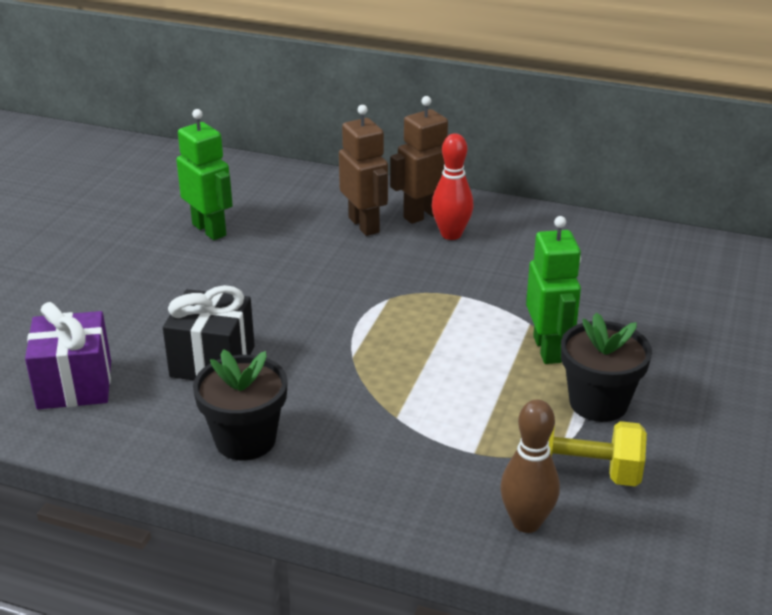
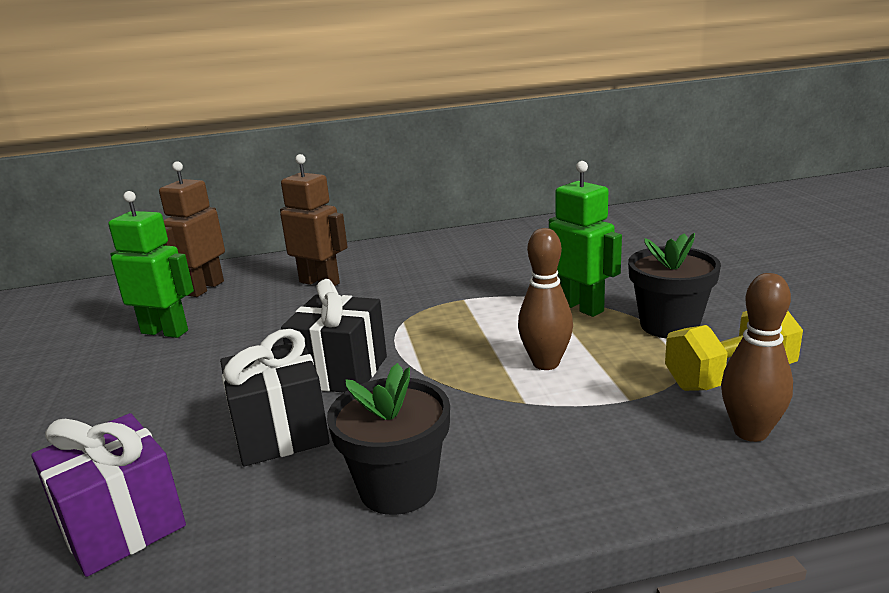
camera: 30 degrees left, 10 degrees down
brown robot [390,96,448,224] -> brown robot moved to [159,161,225,297]
red bowling pin [432,134,473,240] -> none
none -> black gift [281,279,387,393]
none -> brown bowling pin [518,228,573,370]

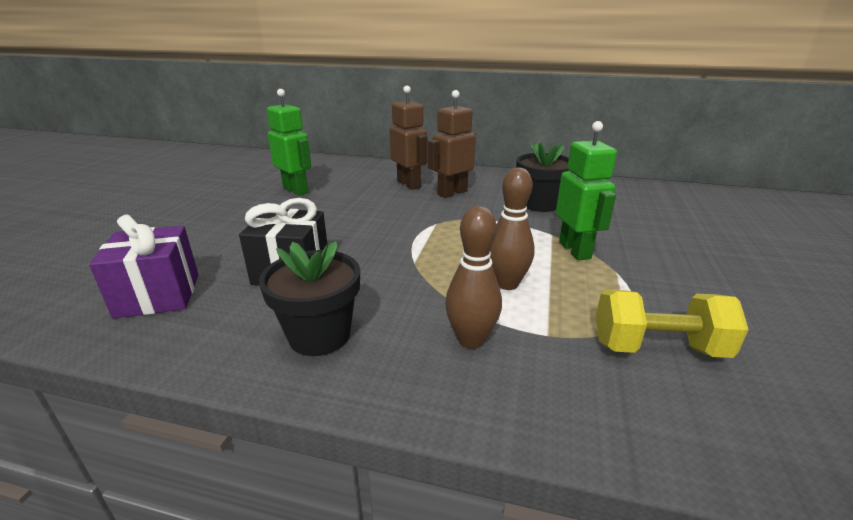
camera: 25 degrees right, 5 degrees up
brown robot [159,161,225,297] -> brown robot moved to [428,90,476,198]
black gift [281,279,387,393] -> none
black flower pot [628,233,721,339] -> black flower pot moved to [516,143,569,212]
brown bowling pin [721,273,793,442] -> brown bowling pin moved to [445,206,502,349]

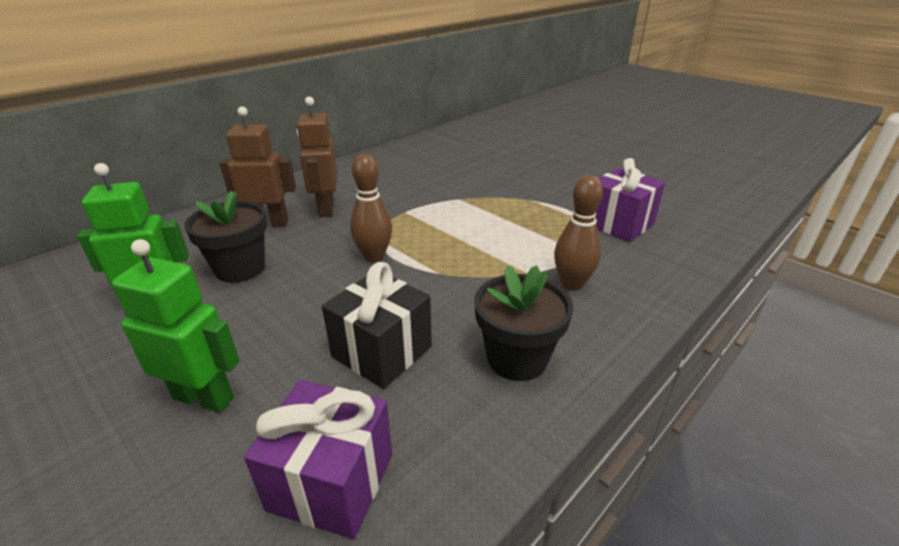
camera: 60 degrees left, 5 degrees up
brown bowling pin [490,167,535,290] -> brown bowling pin moved to [350,154,392,263]
black flower pot [516,143,569,212] -> black flower pot moved to [184,191,267,283]
green robot [556,121,617,260] -> green robot moved to [112,239,240,413]
yellow dumbbell [596,289,749,358] -> purple gift [595,158,665,242]

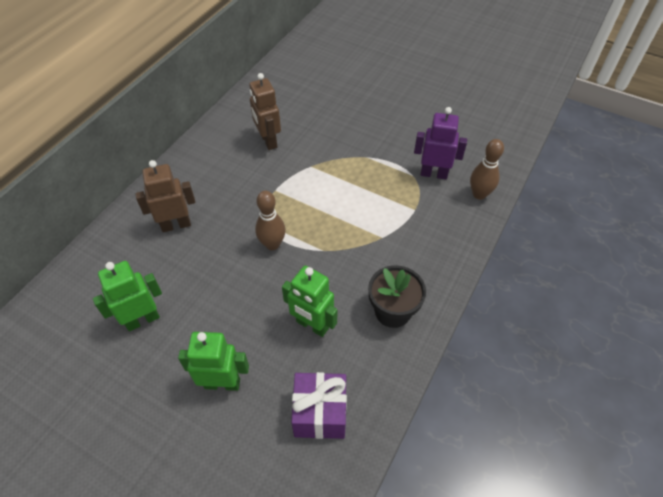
camera: 15 degrees left, 20 degrees up
black flower pot [184,191,267,283] -> none
brown robot [297,97,338,217] -> brown robot moved to [249,73,281,150]
black gift [322,262,432,389] -> green robot [282,266,337,337]
brown bowling pin [554,175,603,291] -> brown bowling pin moved to [470,139,504,200]
purple gift [595,158,665,242] -> purple robot [414,107,467,179]

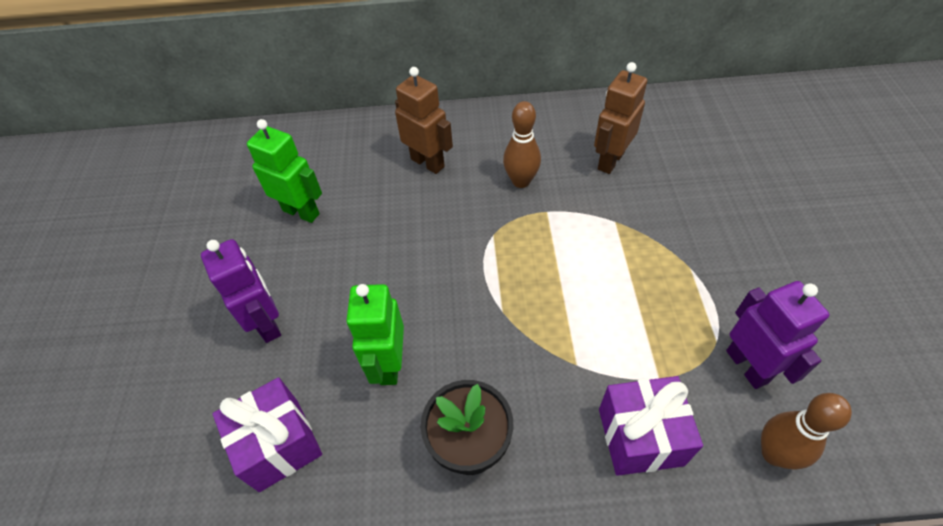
camera: 60 degrees right, 0 degrees up
green robot [178,332,249,391] -> purple robot [201,239,281,343]
brown bowling pin [255,191,286,250] -> brown bowling pin moved to [503,101,541,188]
none -> purple gift [599,376,703,476]

